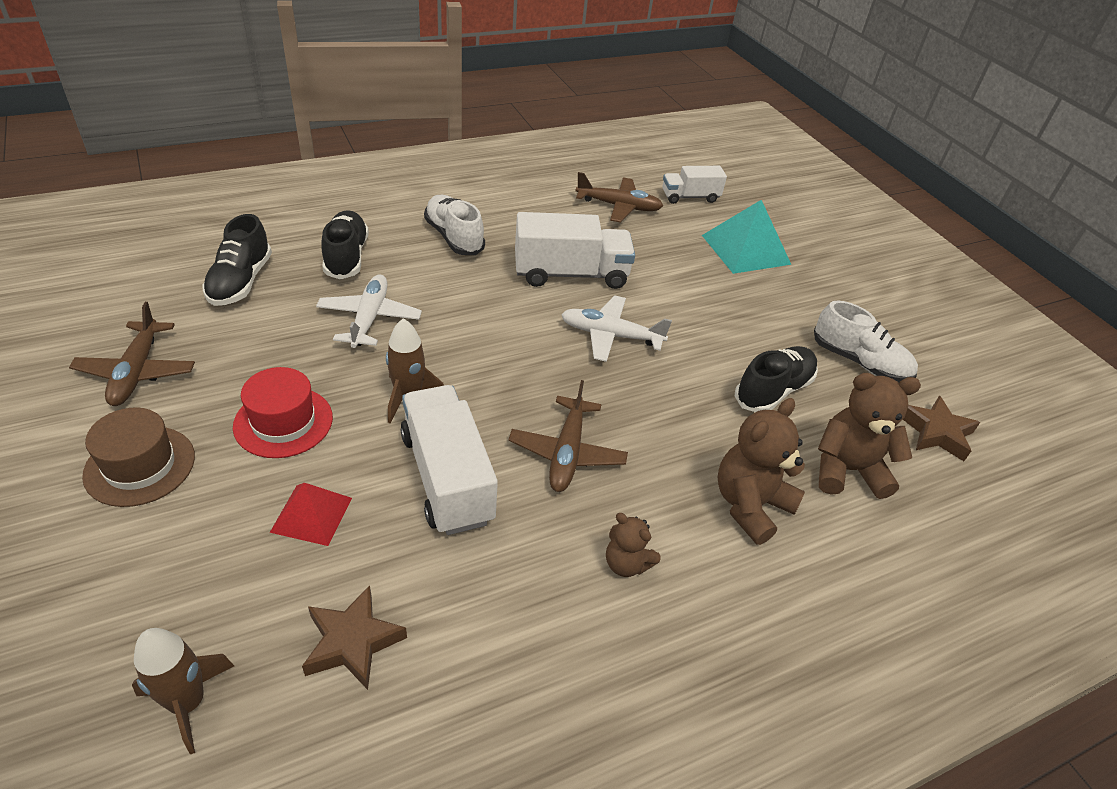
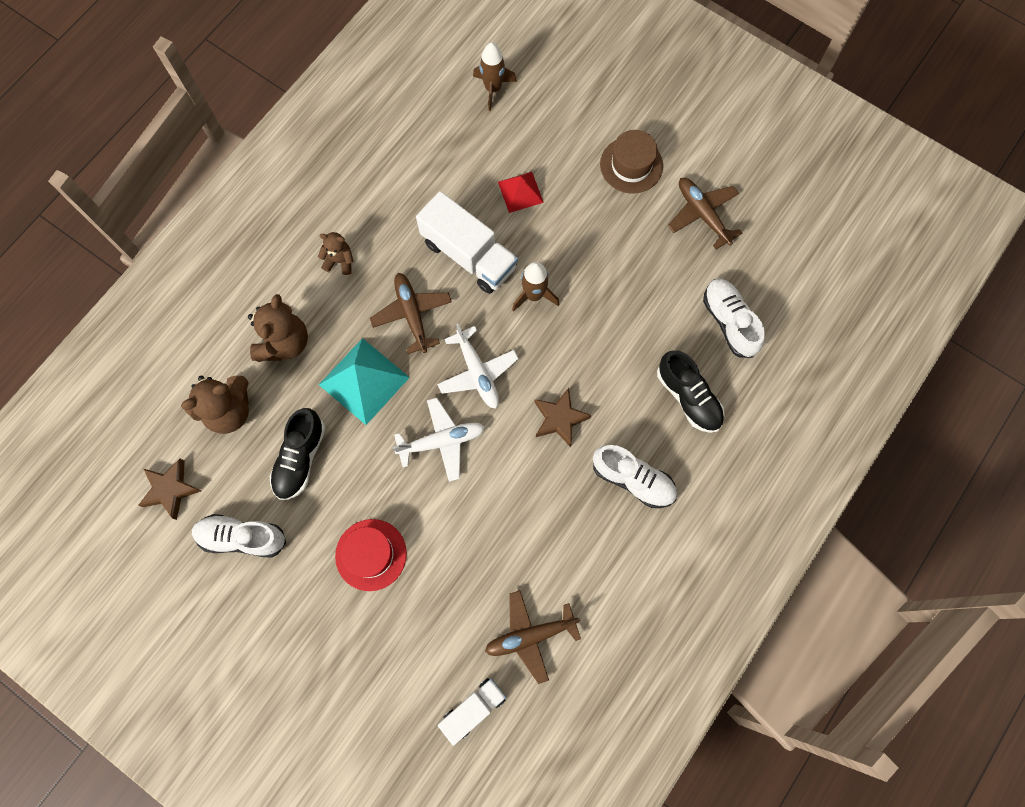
camera: 155 degrees right, 30 degrees up
black shoe [202,214,272,306] -> white shoe [703,279,765,358]
red hat [233,367,333,458] -> red hat moved to [335,519,407,591]
brown star [302,585,407,690] -> brown star moved to [535,388,592,447]
white plane [316,274,422,348] -> white plane moved to [437,323,519,408]
white truck [515,212,635,289] -> none
turquoise pyramid [702,200,791,274] -> turquoise pyramid moved to [319,338,410,425]

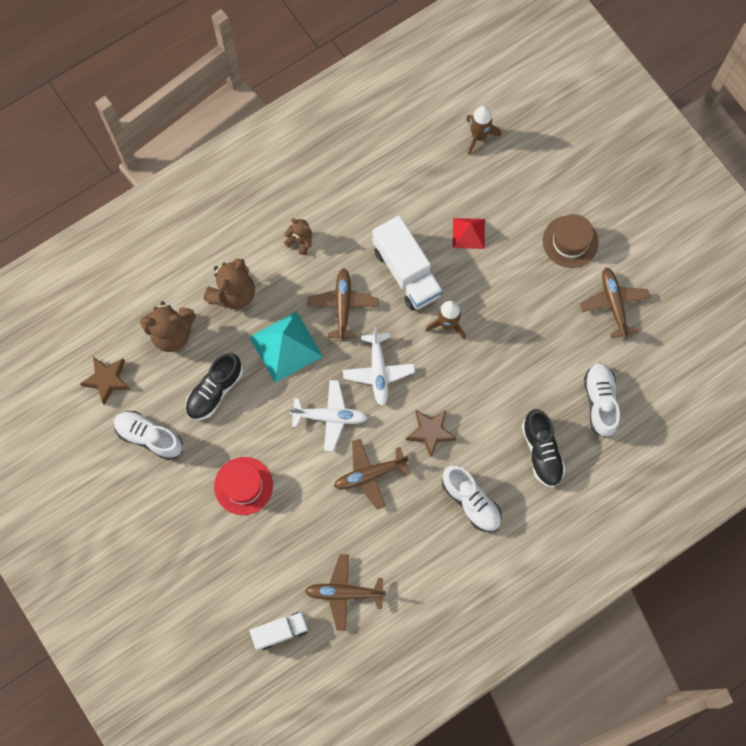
camera: 20 degrees right, 0 degrees up
none -> brown plane [334,439,410,510]

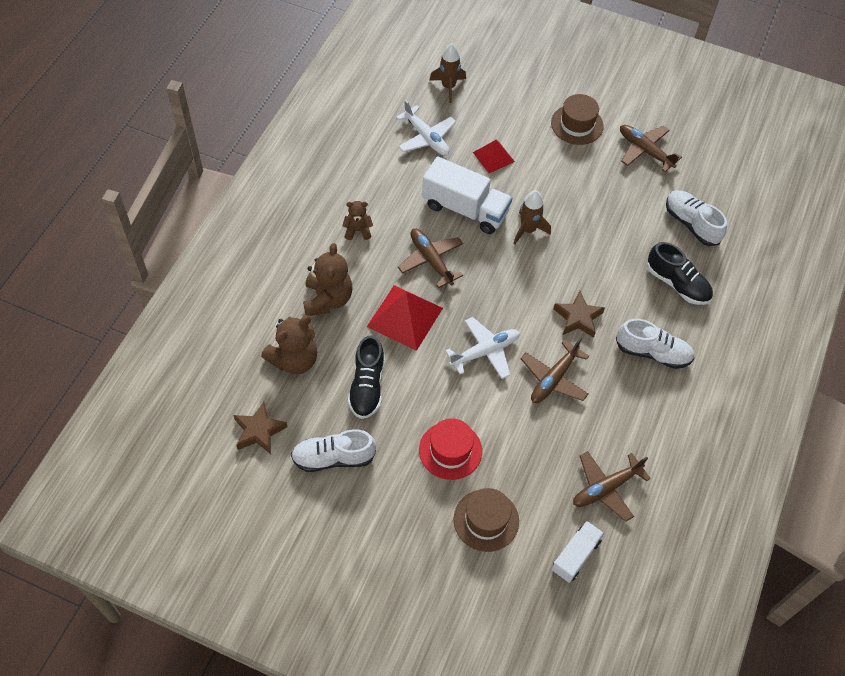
camera: 35 degrees left, 15 degrees down
turquoise pyramid [249,311,323,383] -> red pyramid [367,285,443,351]
white plane [343,327,415,406] -> white plane moved to [396,99,456,156]
none -> brown hat [454,488,519,552]

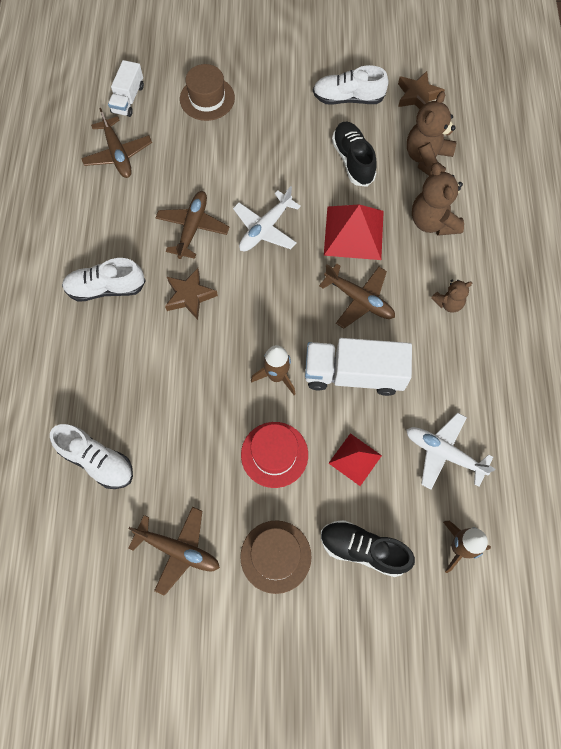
camera: 160 degrees right, 10 degrees up
white shoe [291,429,376,472] -> white shoe turned 150 degrees counterclockwise [313,65,389,105]
red hat [419,418,482,480] -> red hat moved to [241,422,308,488]
brown plane [573,451,651,522] -> brown plane turned 120 degrees clockwise [81,108,152,178]
black shoe [647,242,713,305] -> black shoe moved to [321,520,415,577]

